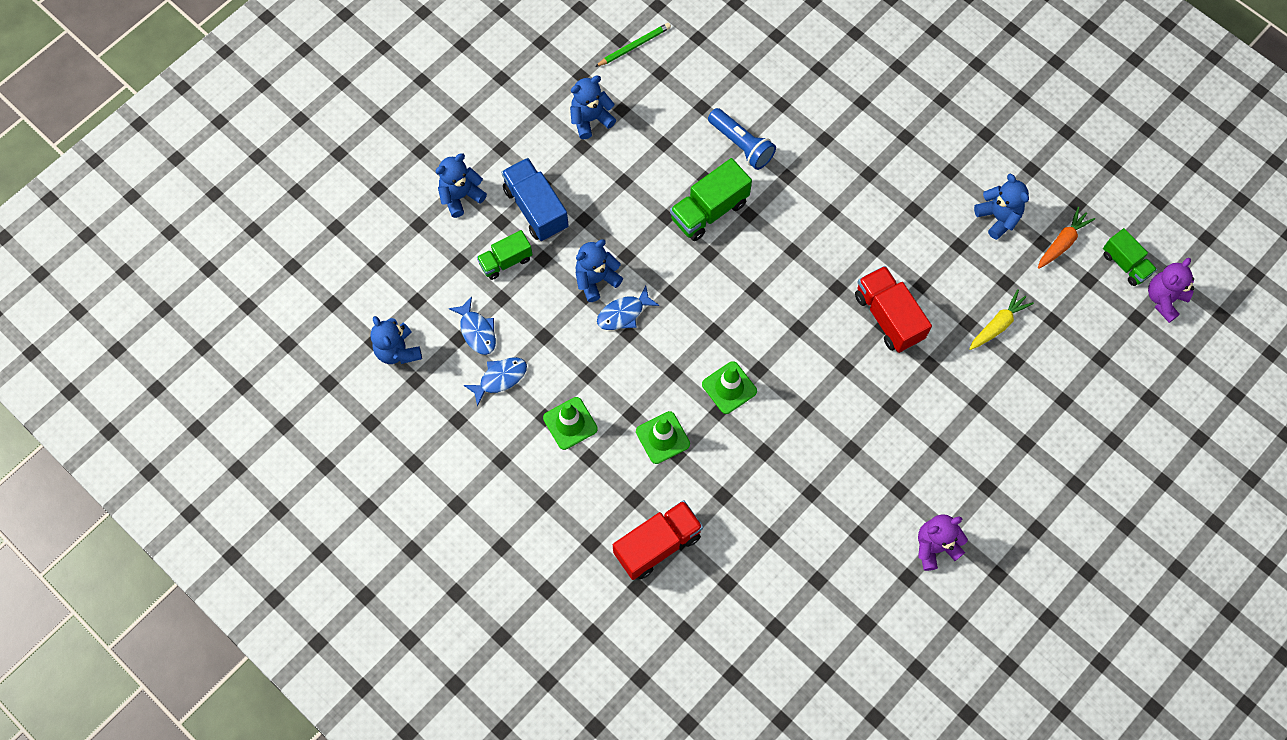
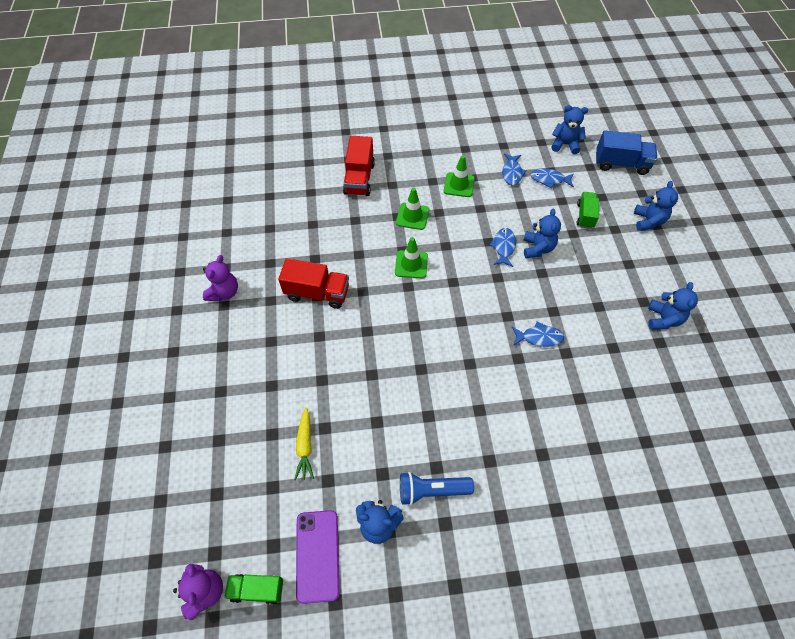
camera: 130 degrees right, 10 degrees down
blue truck [501,158,569,241] -> blue truck moved to [596,130,657,175]
green pencil [595,23,671,67] -> none
green truck [670,158,752,241] -> blue fish [512,321,564,347]
blue flashlight [708,108,776,170] -> blue flashlight moved to [400,472,474,506]
red truck [855,266,932,353] -> red truck moved to [278,259,349,309]
orange carrot [1038,207,1095,269] -> purple phone [296,510,340,604]

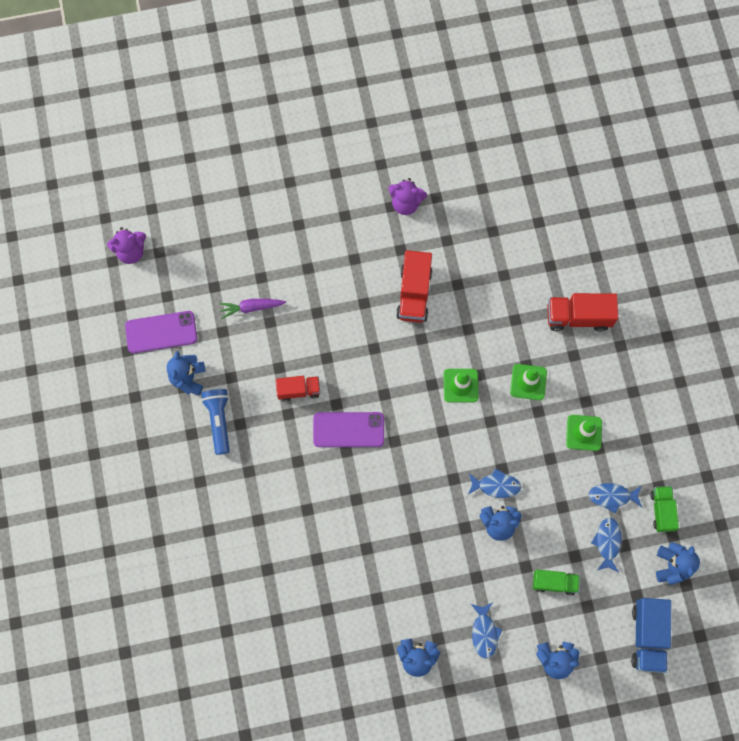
camera: 85 degrees right, 15 degrees up
green truck [224,574,283,605] -> green truck moved to [650,486,679,532]
yellow carrot [294,407,314,480] -> purple carrot [219,299,286,319]
blue fish [512,321,564,347] -> blue fish moved to [471,602,503,659]
none -> red truck [275,376,320,402]
none -> purple phone [313,412,384,447]

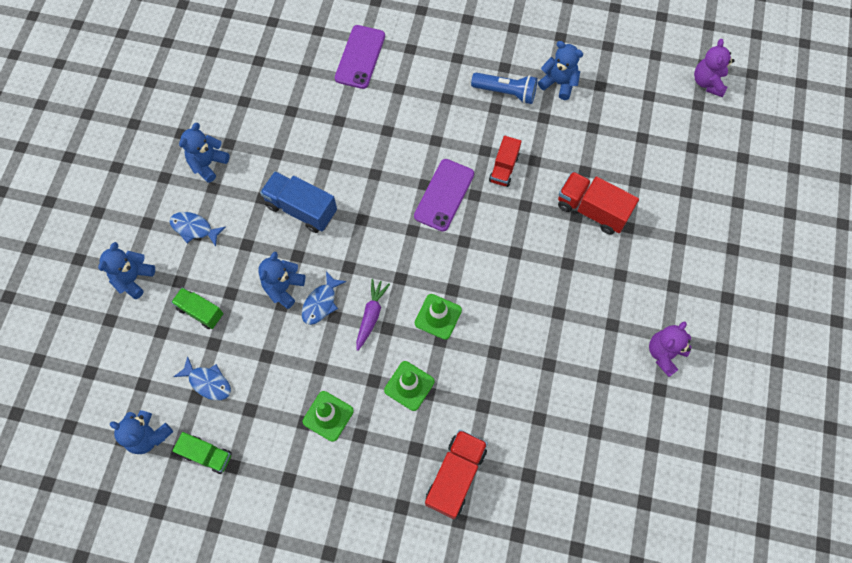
camera: 115 degrees right, 5 degrees down
purple phone [125,311,197,353] -> purple phone moved to [335,25,385,89]
purple carrot [219,299,286,319] -> purple carrot moved to [356,279,390,351]
red truck [396,250,432,323] -> red truck moved to [558,171,639,235]
green truck [533,570,580,595] -> green truck turned 90 degrees clockwise [171,287,224,329]
blue fish [589,483,642,514] -> none
blue truck [631,598,671,673] -> blue truck moved to [260,171,337,233]

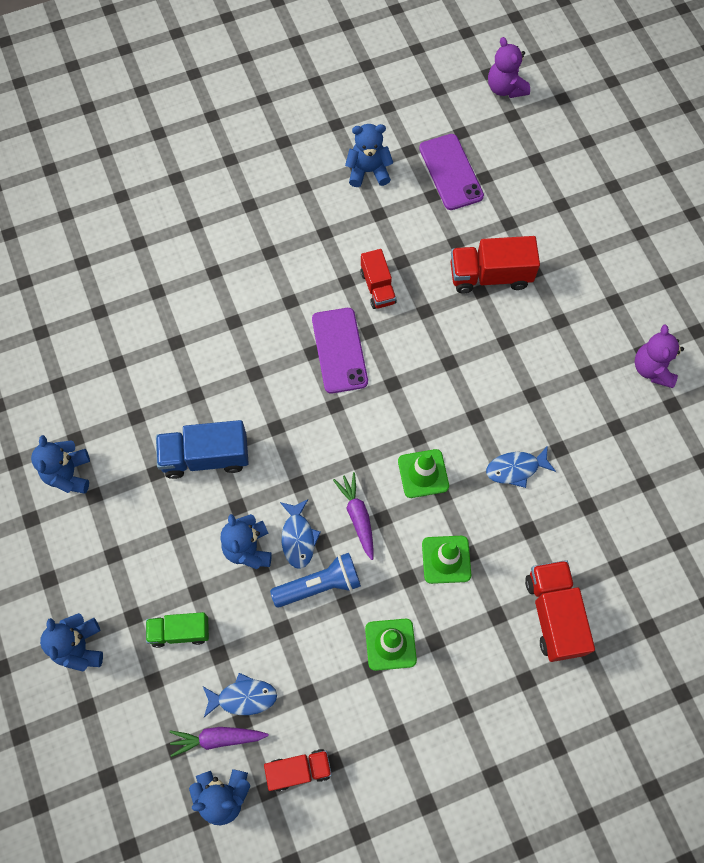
camera: 35 degrees left, 0 degrees up
blue fish [169,212,226,246] -> blue fish moved to [486,446,556,488]
green truck [173,432,232,474] -> red truck [264,749,332,792]
purple phone [335,25,385,89] -> purple phone moved to [419,134,484,210]
blue flashlight [471,73,538,104] -> blue flashlight moved to [270,553,361,608]
none -> purple carrot [170,727,269,757]

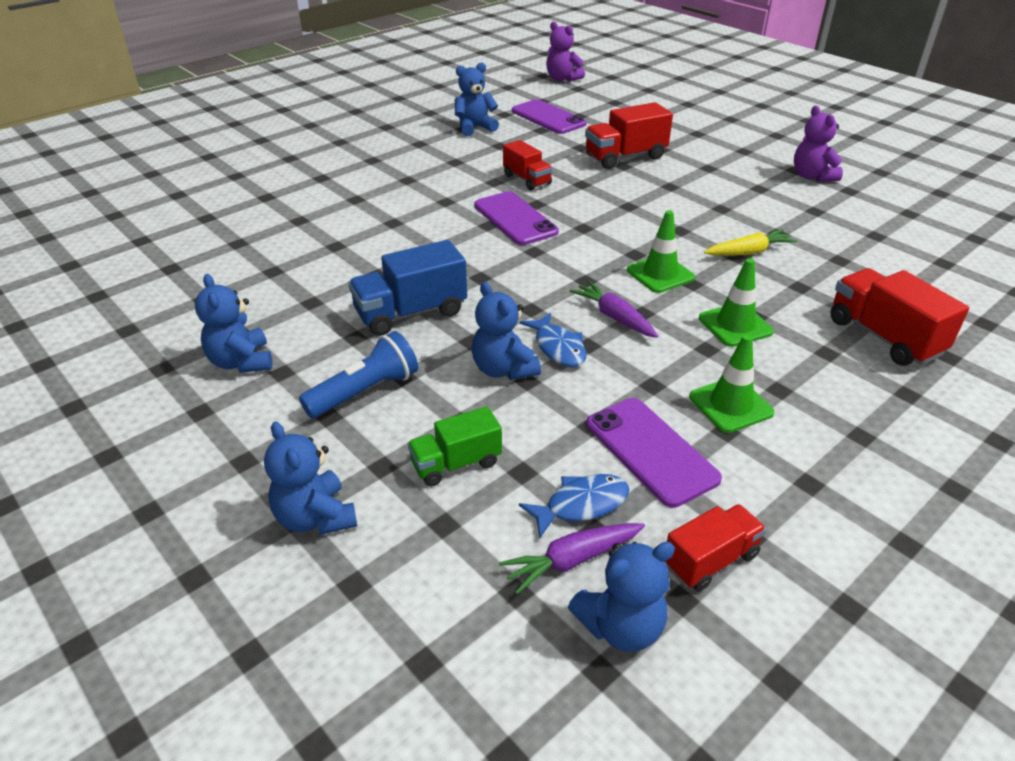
camera: 20 degrees left, 30 degrees down
blue flashlight [270,553,361,608] -> blue flashlight moved to [299,331,418,418]
blue fish [486,446,556,488] -> yellow carrot [704,229,798,256]
none -> purple phone [586,398,722,508]

